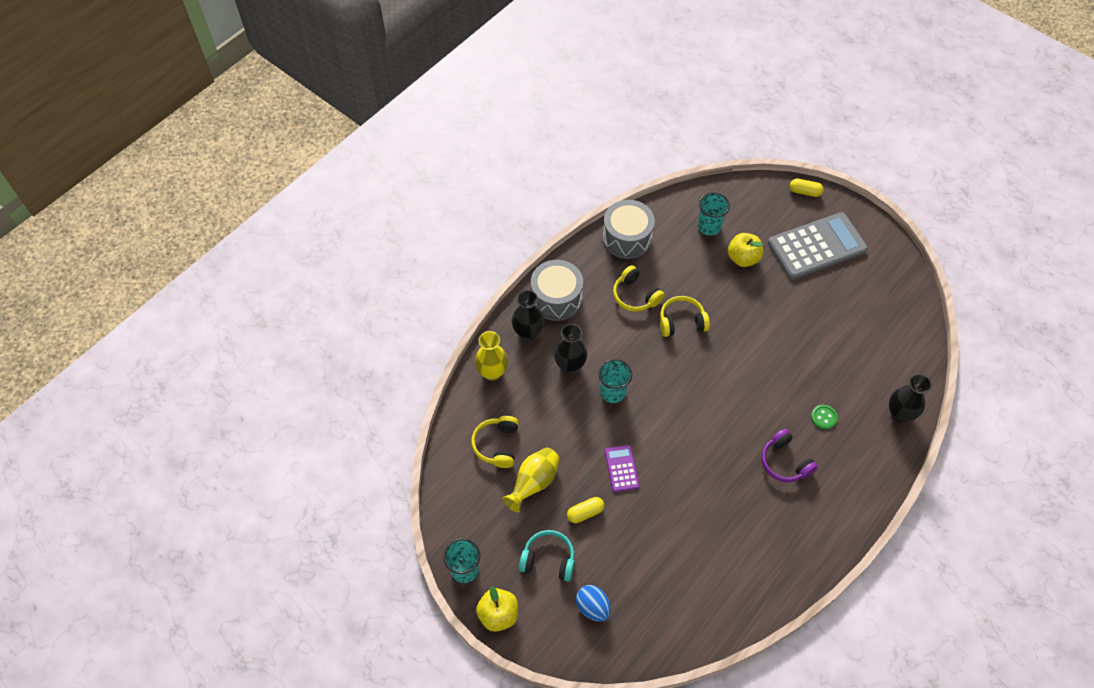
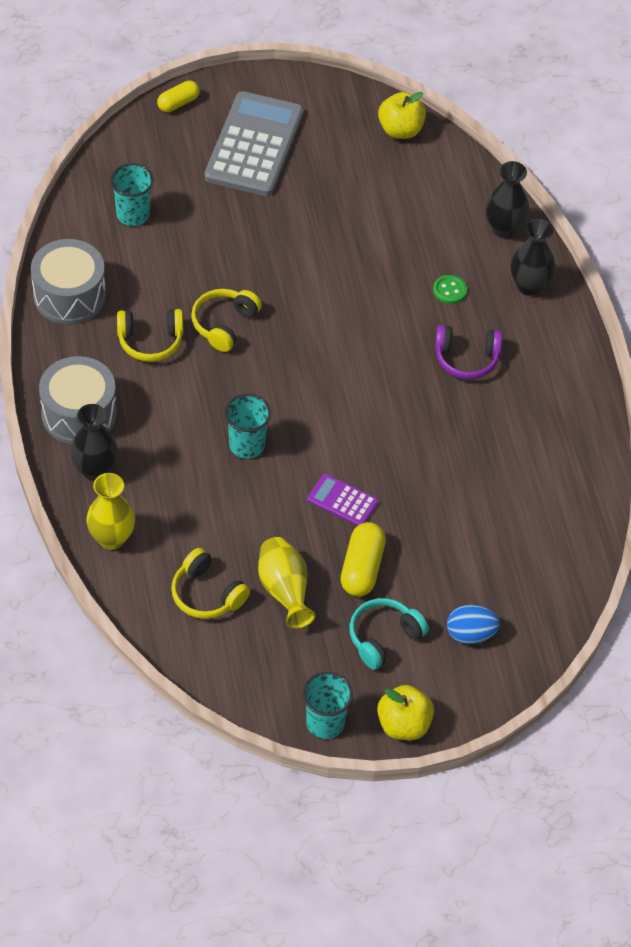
camera: 55 degrees left, 5 degrees down
black vase [554,324,587,373] -> black vase moved to [511,219,555,296]
yellow capsule [567,497,604,523] -> yellow capsule [341,522,386,597], size x1.53
yellow apple [728,233,763,267] -> yellow apple moved to [378,92,426,139]

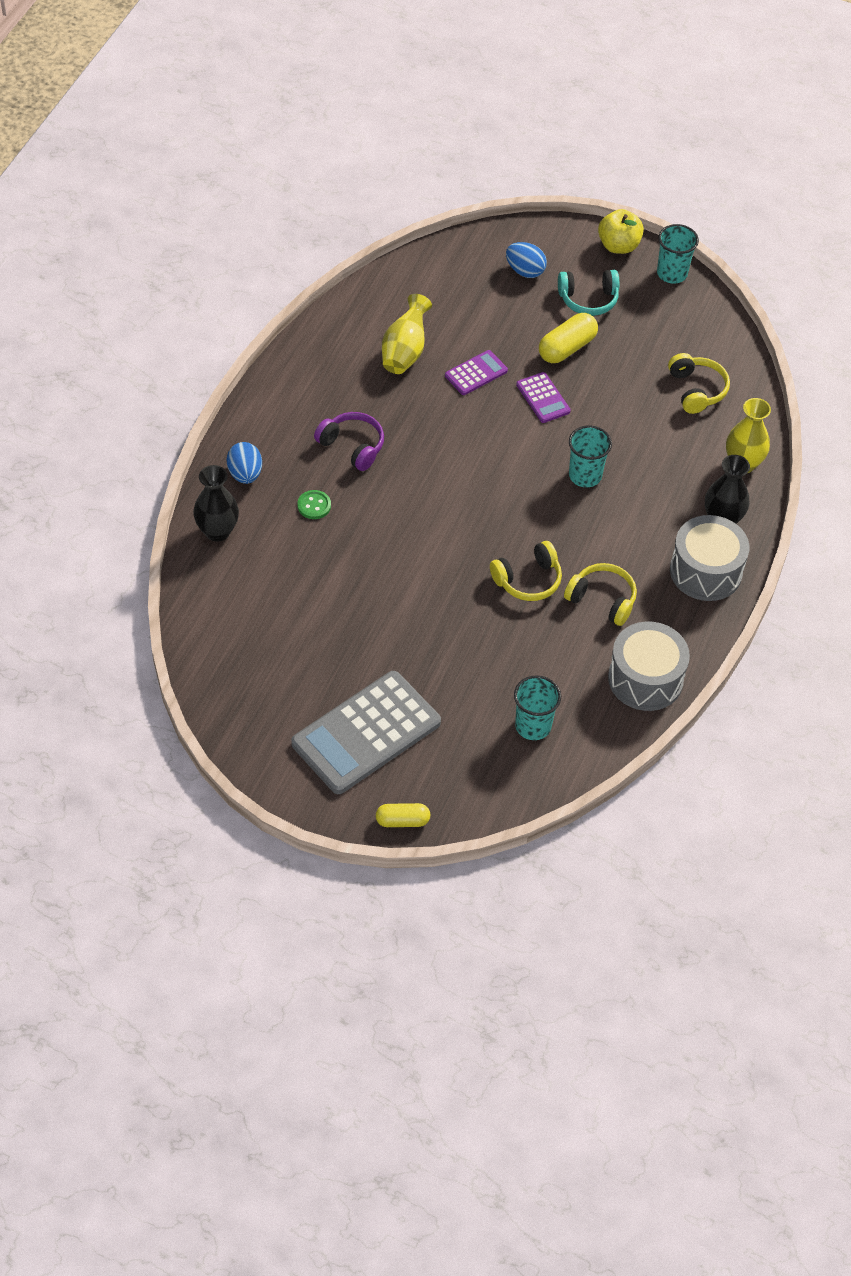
camera: 145 degrees left, 0 degrees up
yellow vase [258,537,315,629] -> yellow vase moved to [382,294,432,374]
yellow apple [378,92,426,139] -> none
black vase [511,219,555,296] -> blue egg [227,442,262,484]
none -> purple calculator [445,350,508,395]

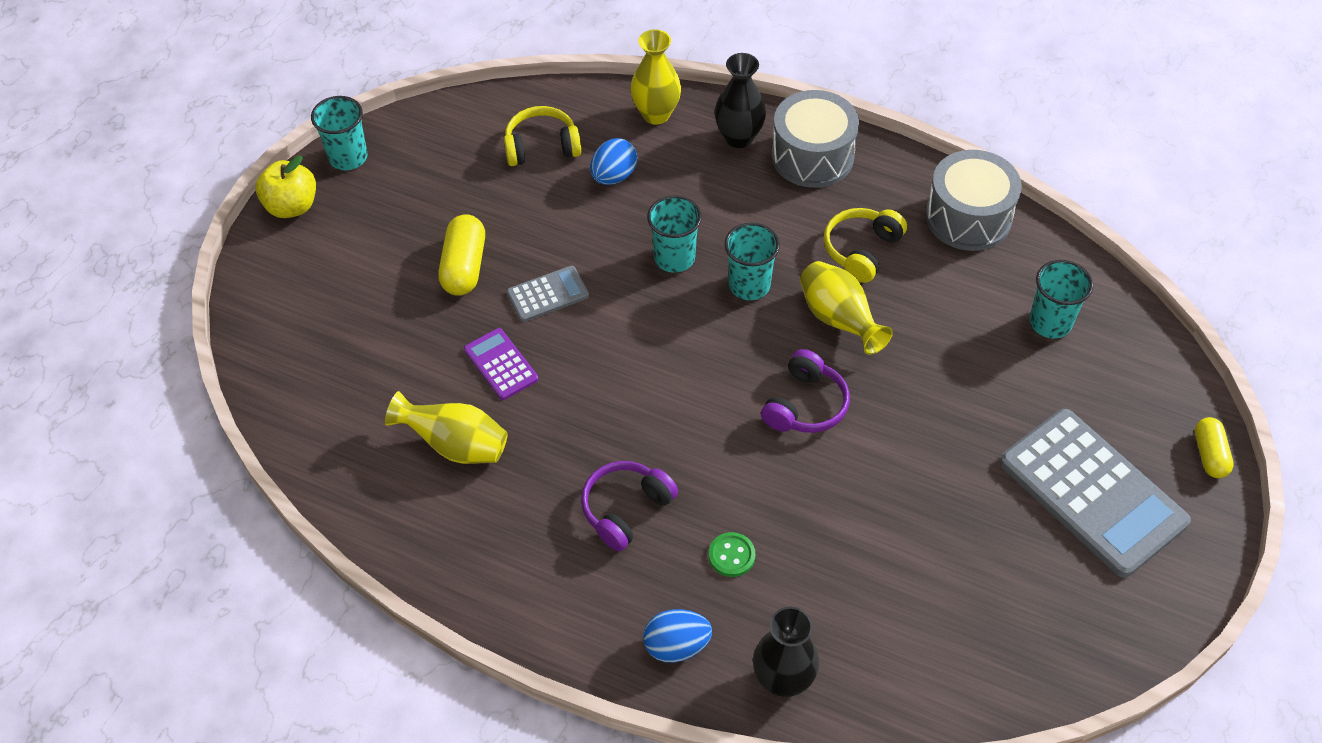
camera: 85 degrees left, 0 degrees up
yellow headphones [490,541,562,601] -> yellow vase [800,261,893,355]
blue egg [506,242,547,278] -> blue egg moved to [590,138,637,185]
purple calculator [516,372,571,423] -> grey calculator [507,266,589,322]
yellow capsule [539,313,598,363] -> yellow capsule turned 45 degrees clockwise [438,214,485,296]
turquoise headphones [558,270,619,316] -> none
none -> turquoise cup [724,223,780,300]
none -> purple headphones [761,349,850,433]

